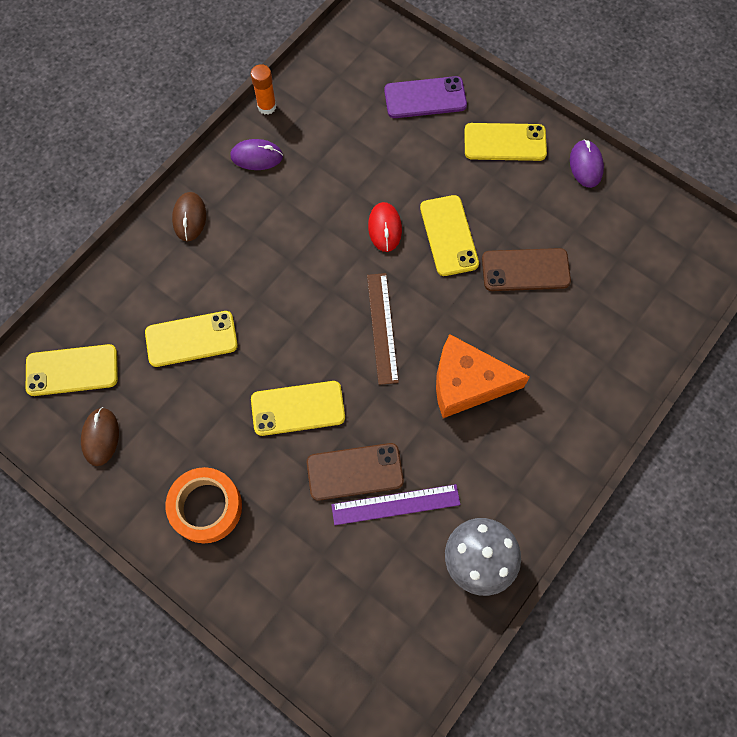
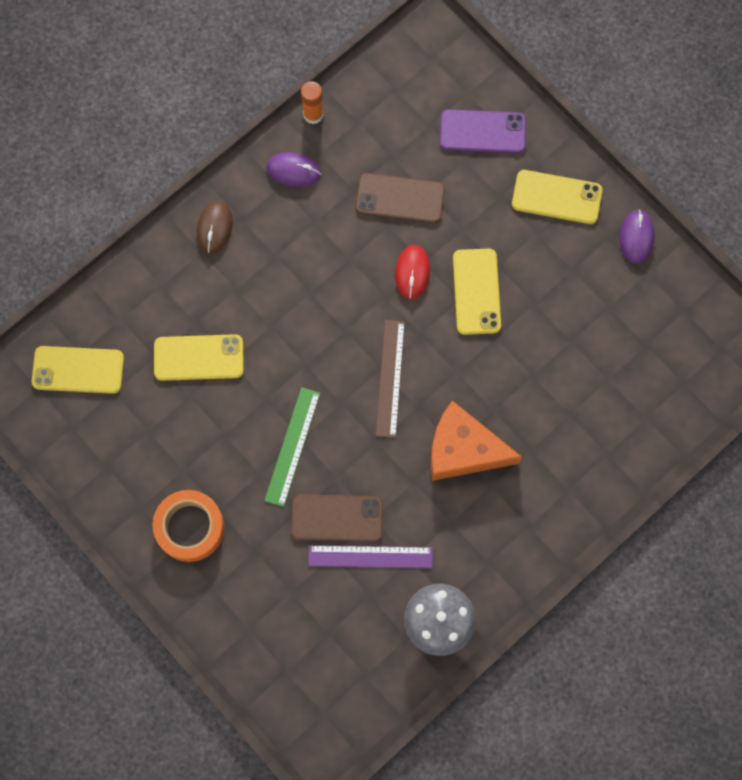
camera: 10 degrees right, 5 degrees up
brown mouse [81,407,119,466] -> none
yellow phone [251,381,345,436] -> green ruler [264,387,320,507]
brown phone [482,248,571,291] -> brown phone moved to [355,173,445,224]

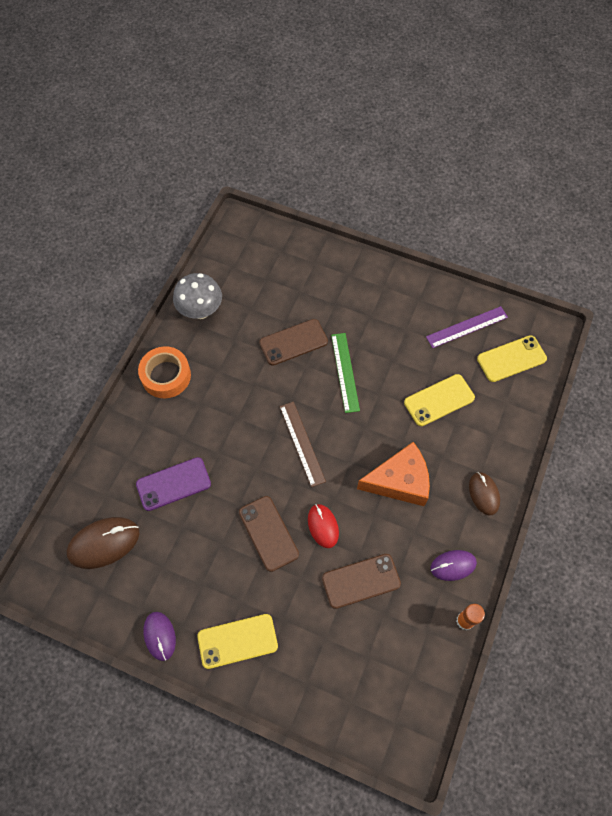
camera: 155 degrees right, 10 degrees down
orange tape [153,490,224,562] -> orange tape moved to [138,346,191,398]
purple ruler [308,545,433,568] -> purple ruler moved to [426,306,508,348]
orange cheese [431,400,522,481] -> orange cheese moved to [357,442,430,506]
purple phone [440,109,526,154] -> purple phone moved to [136,457,211,511]
yellow phone [453,249,501,335] -> brown phone [239,496,299,572]
none -> brown mouse [67,517,140,569]

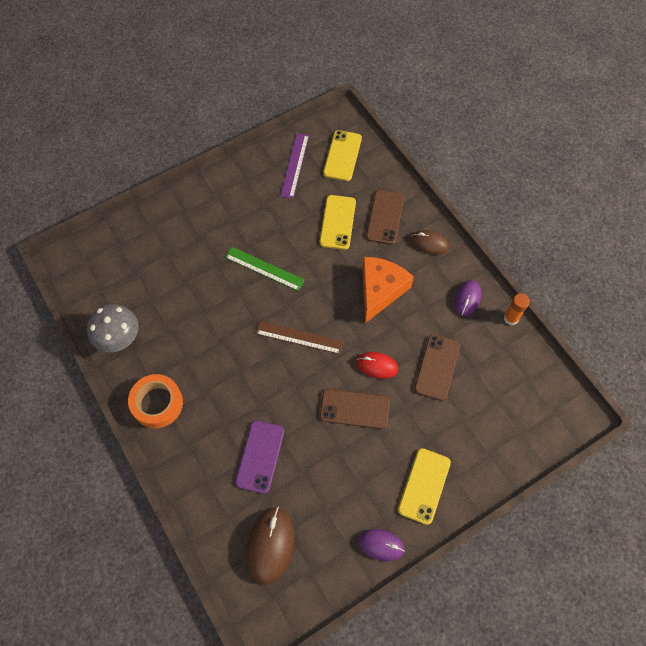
camera: 55 degrees left, 0 degrees up
brown phone [259,319,328,365] -> brown phone moved to [366,190,404,245]

